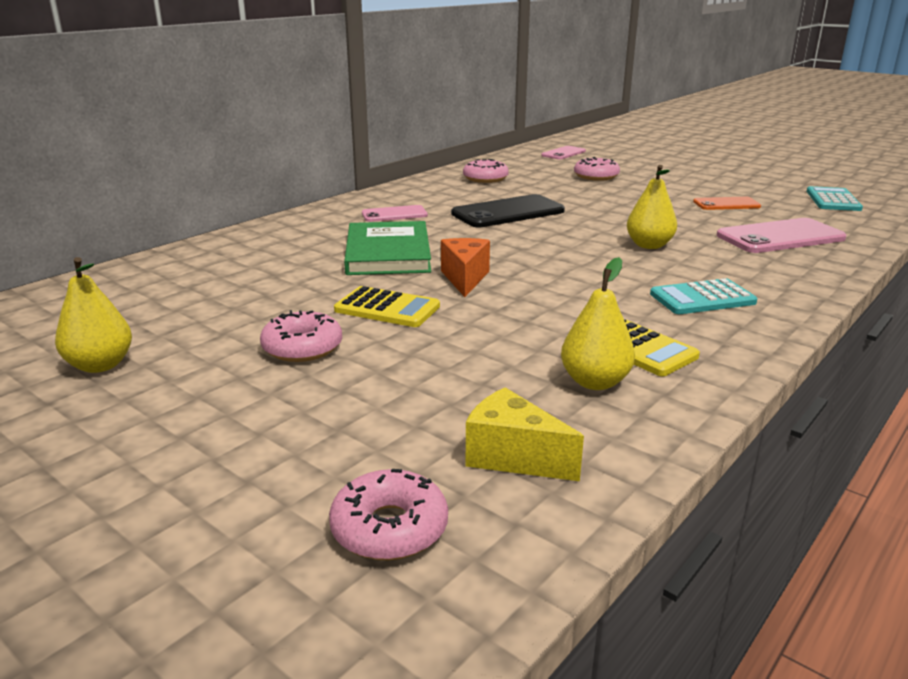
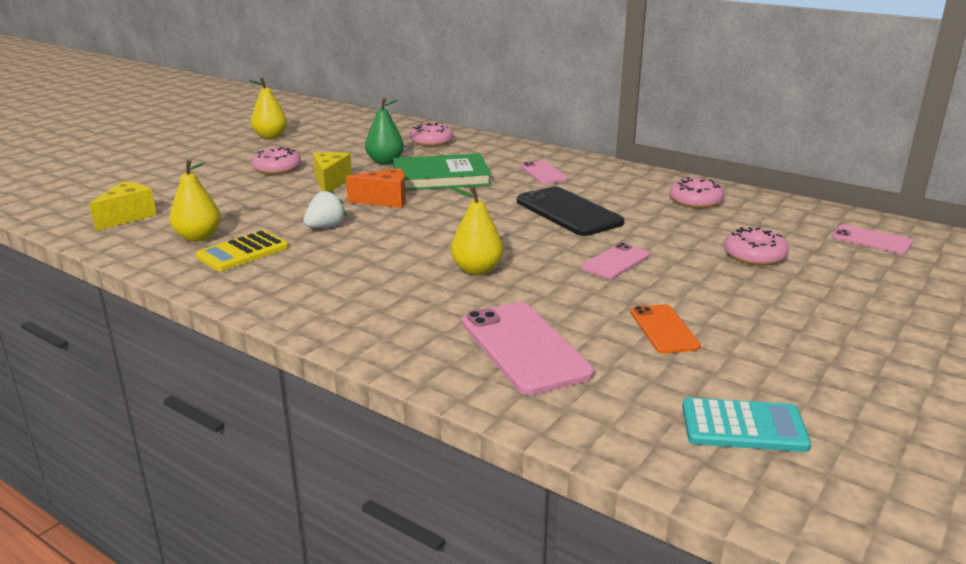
camera: 85 degrees right, 0 degrees up
pink donut [329,469,448,560] -> pink donut moved to [410,122,453,146]
yellow calculator [334,286,440,327] -> yellow cheese [313,152,352,192]
turquoise calculator [650,278,757,314] -> none
none -> white strawberry [303,190,347,228]
none -> green pear [365,98,404,165]
none -> pink phone [581,243,650,279]

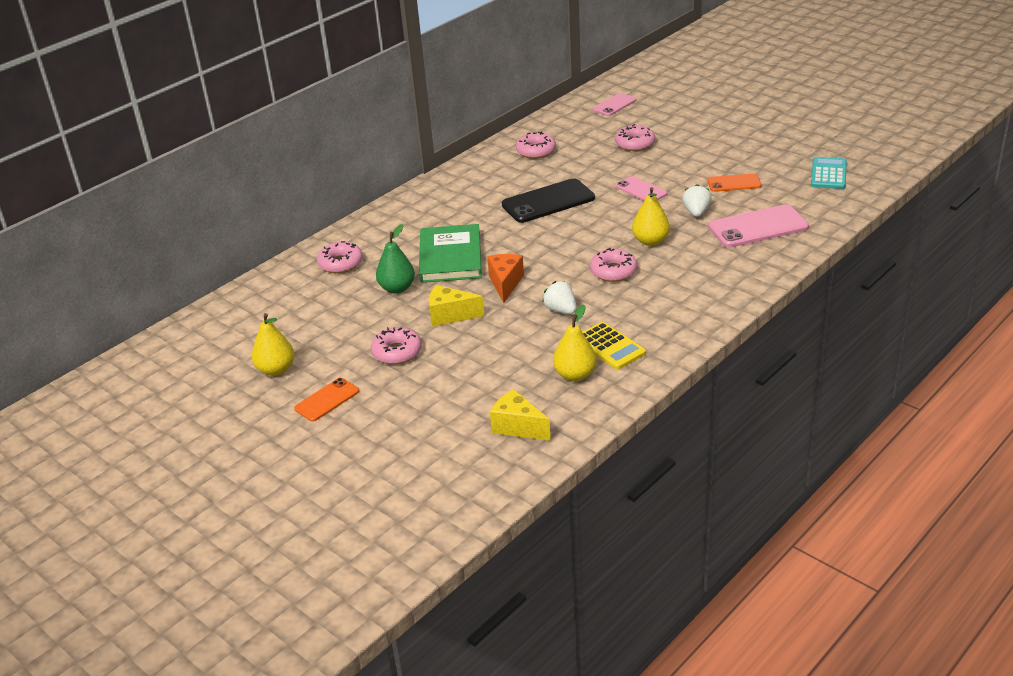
camera: 80 degrees left, 10 degrees up
pink phone [521,161,568,184] -> none
none -> orange phone [294,378,359,422]
none -> pink donut [590,248,637,282]
none -> white strawberry [682,184,712,217]

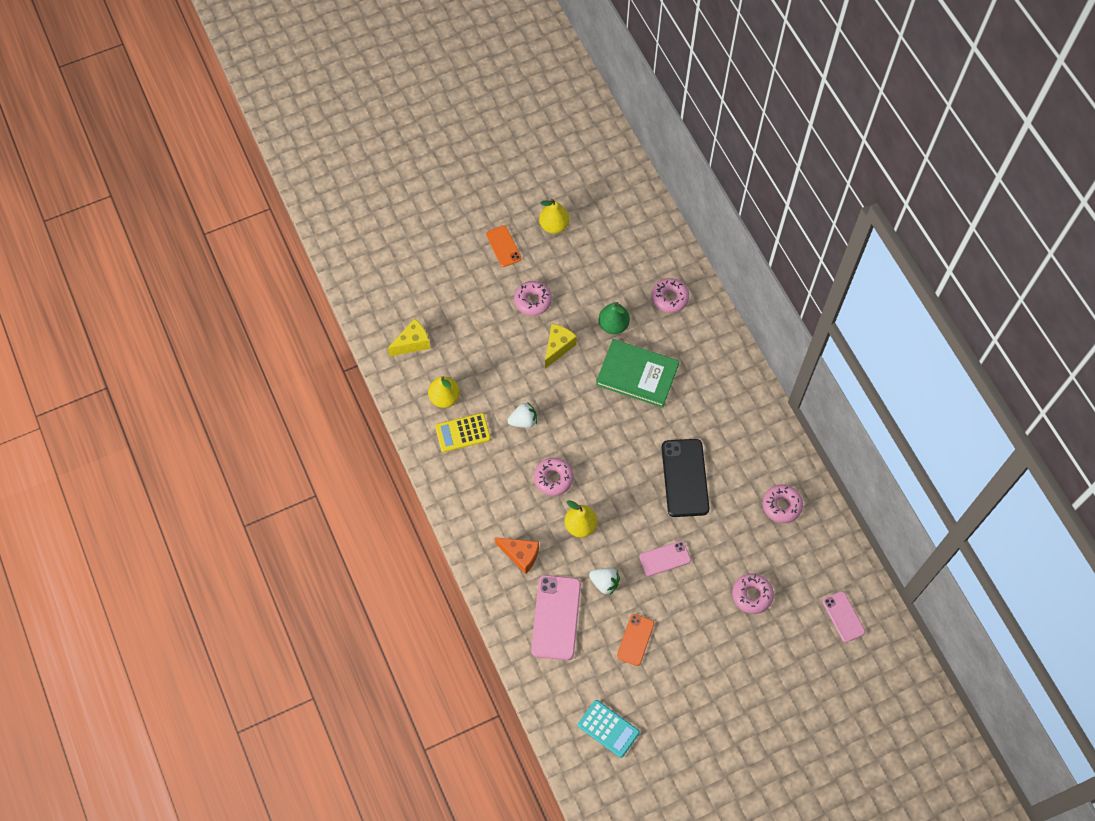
camera: 110 degrees right, 30 degrees up
orange cheese [487,254,524,303] -> orange cheese moved to [495,537,539,574]

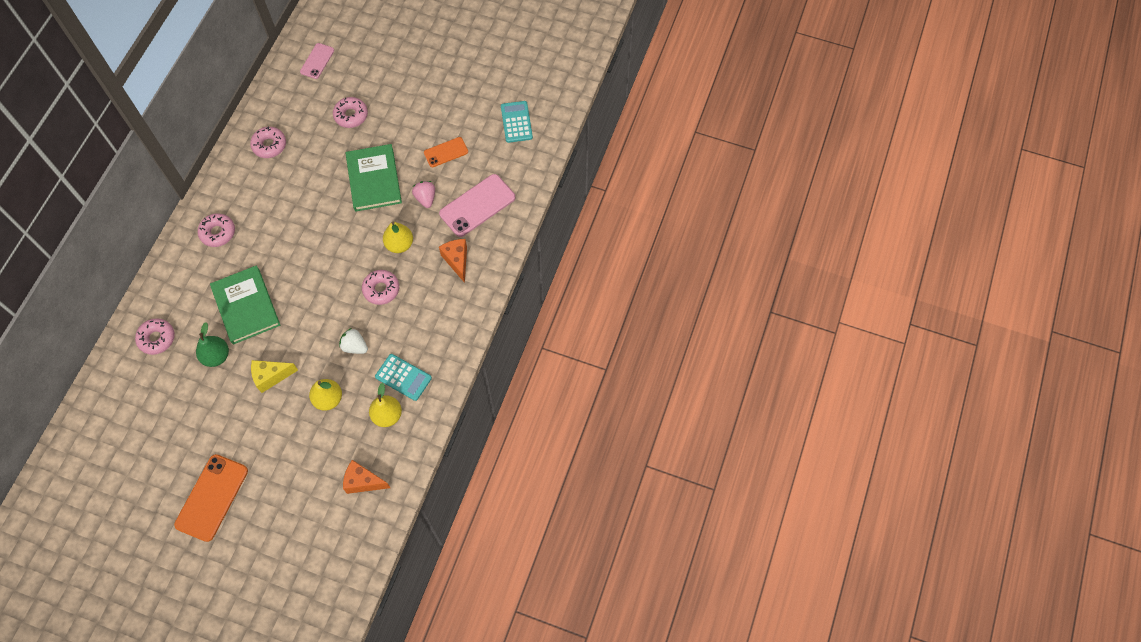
camera: 135 degrees left, 0 degrees up
yellow cheese [388,318,430,356] -> orange cheese [343,460,390,494]
yellow calculator [435,413,491,452] -> turquoise calculator [375,354,432,401]
orange phone [486,225,521,267] -> orange phone [174,454,248,542], size x1.72
pink donut [514,281,552,316] -> pink donut moved to [198,213,235,247]
yellow pear [539,199,569,234] -> yellow pear moved to [309,379,342,411]
white strawberry [589,568,620,595] -> pink strawberry [412,181,435,208]
pink phone [639,541,691,576] -> green book [346,144,402,212]
black phone [662,439,709,517] -> none

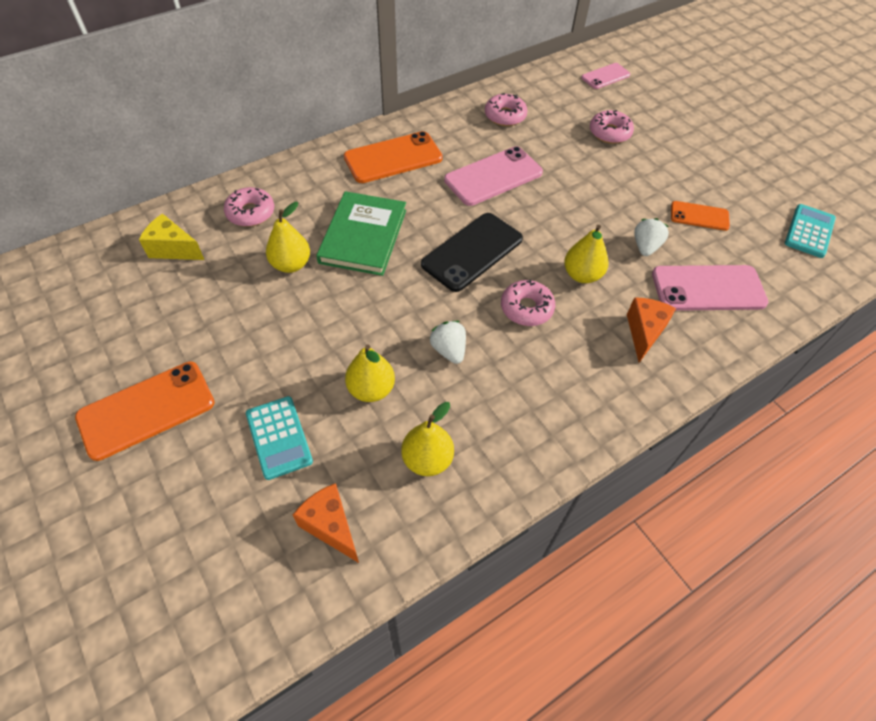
camera: 35 degrees right, 10 degrees down
green pear [196,322,229,367] -> yellow pear [266,202,310,273]
pink donut [198,213,235,247] -> orange phone [344,131,443,183]
yellow cheese [251,360,298,393] -> yellow cheese moved to [139,214,204,260]
green book [346,144,402,212] -> none
turquoise calculator [375,354,432,401] -> turquoise calculator moved to [246,396,313,480]
pink strawberry [412,181,435,208] -> white strawberry [634,218,669,256]
none -> black phone [421,213,523,292]
none -> pink phone [444,146,543,206]

